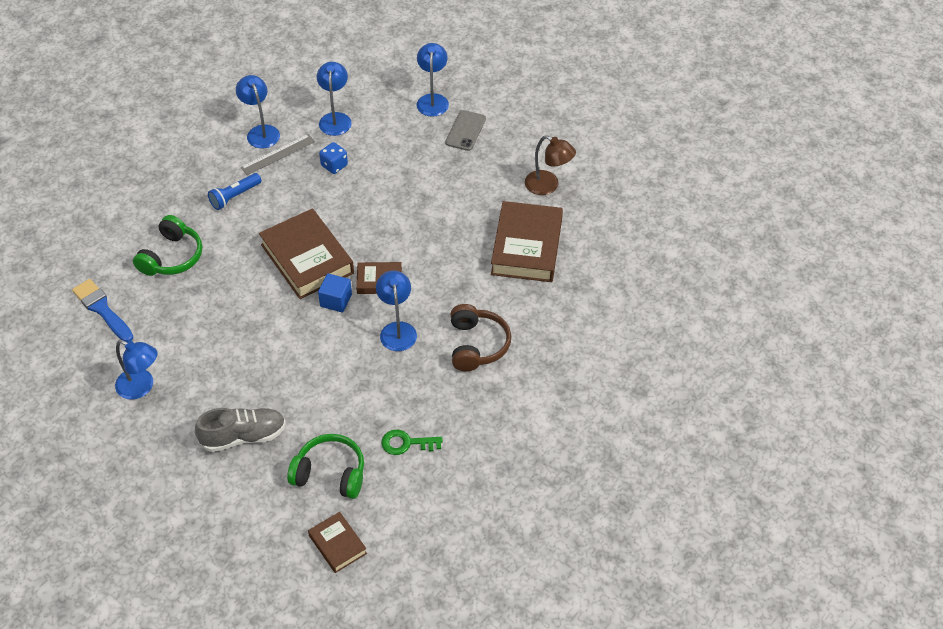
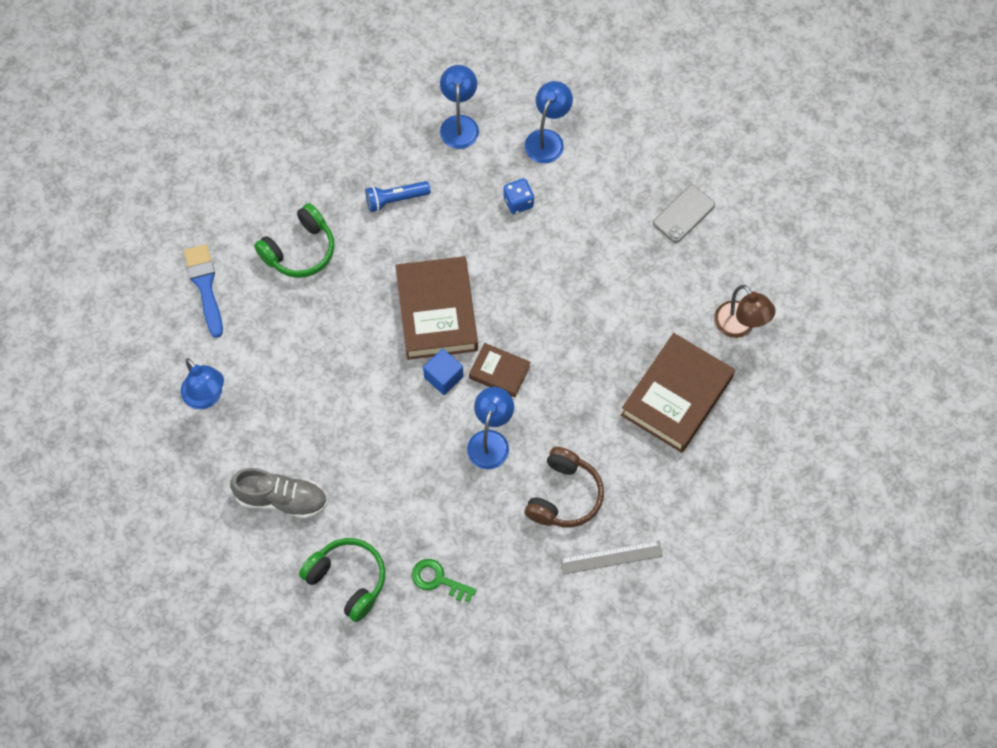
camera: 25 degrees right, 15 degrees up
grey ruler [241,134,315,175] -> grey ruler moved to [560,540,663,575]
brown book [308,512,367,573] -> none
blue lamp [417,43,449,117] -> none

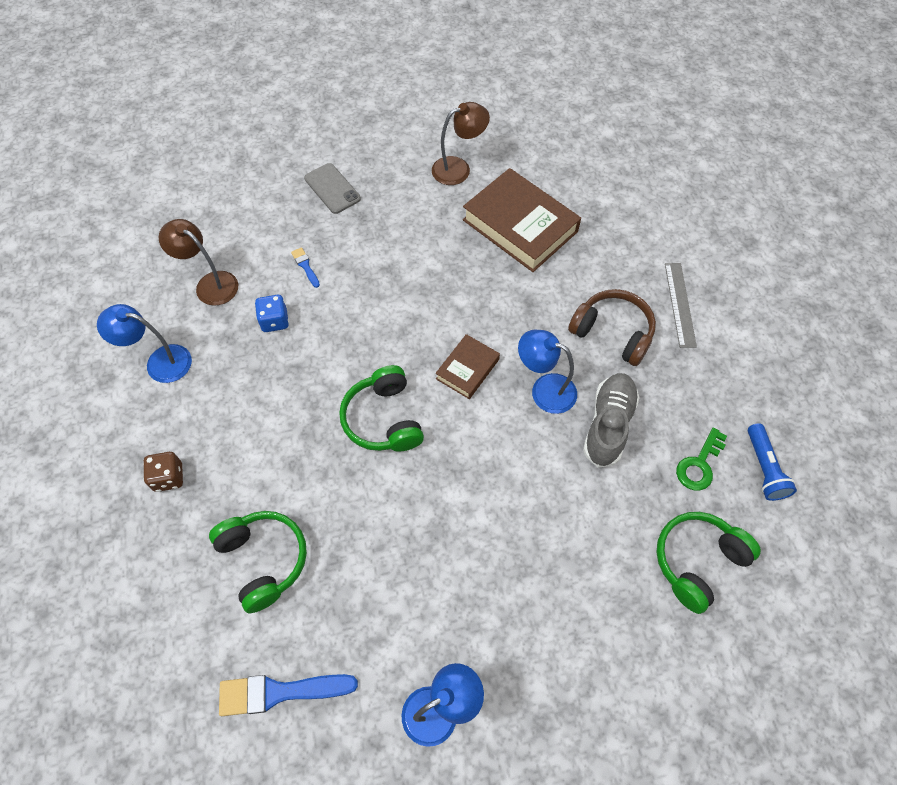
camera: 80 degrees left, 5 degrees down
grey shoe [230,468,327,519] -> grey shoe moved to [583,373,640,468]
blue flashlight [365,181,431,212] -> blue flashlight moved to [748,423,797,501]
brown book [395,256,478,360] -> green headphones [339,365,424,452]
blue cube [423,349,463,395] -> none
blue lamp [525,81,573,163] -> brown lamp [159,219,238,306]
none -> brown dice [143,452,183,492]
none -> blue brush [291,247,320,288]

